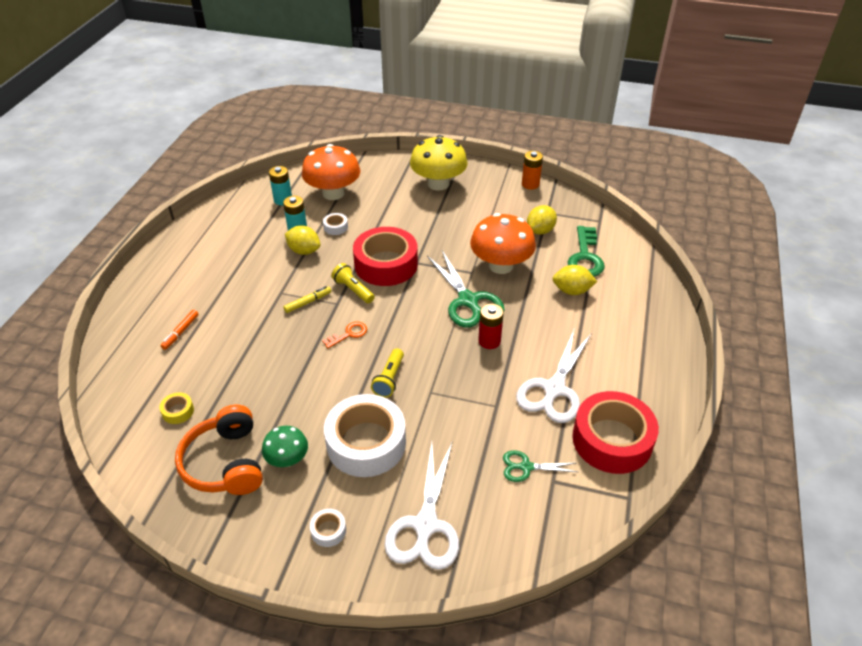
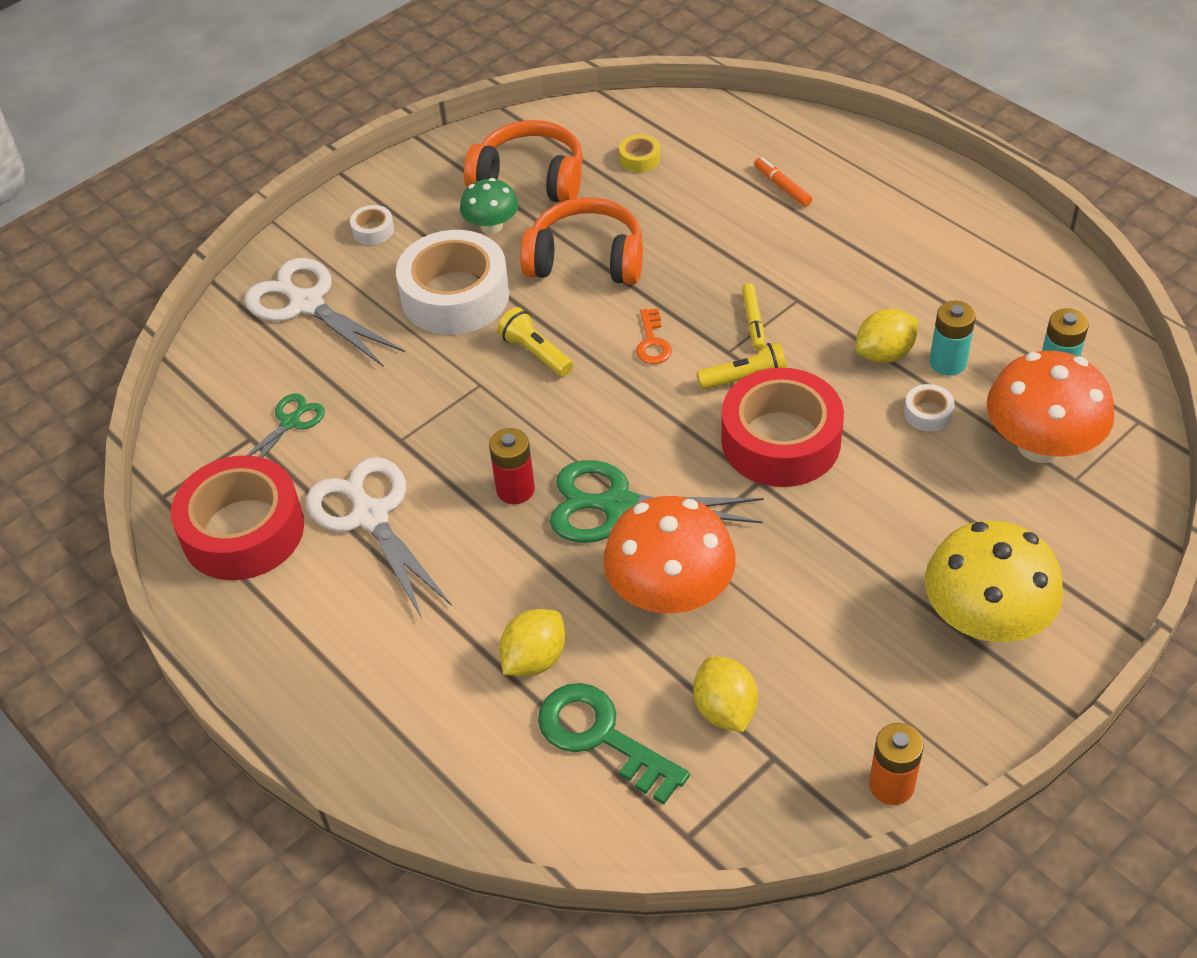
camera: 125 degrees right, 5 degrees up
none -> orange headphones [520,197,643,285]

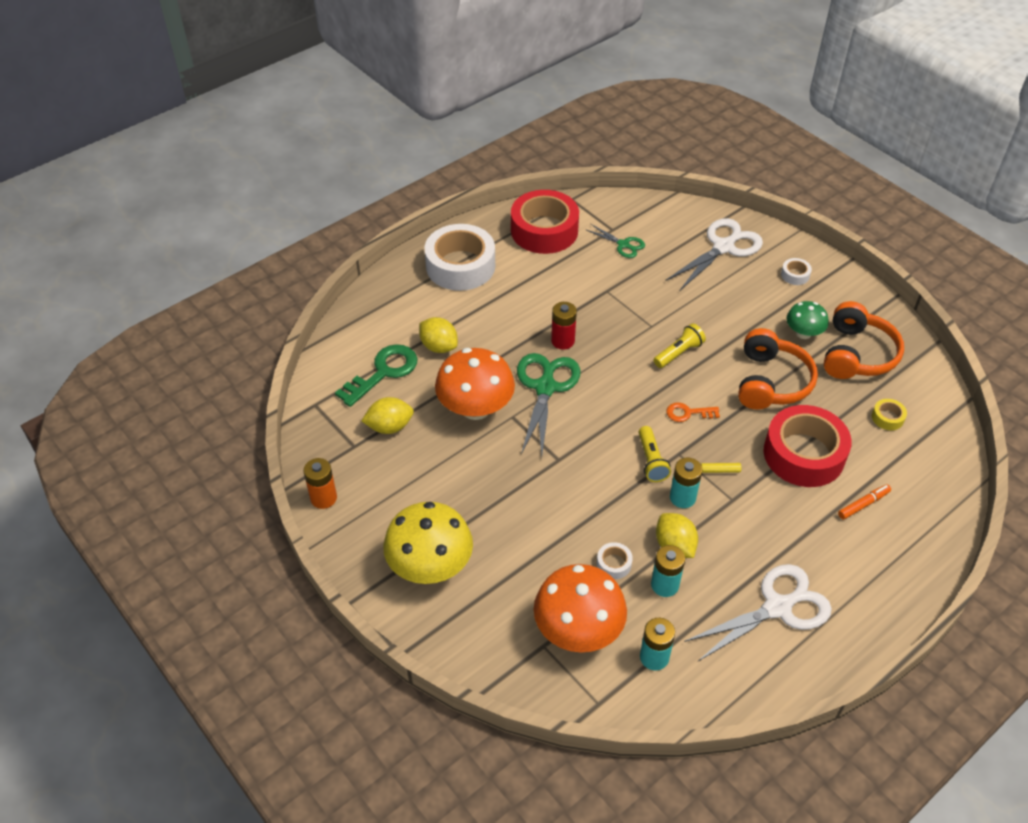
camera: 90 degrees right, 0 degrees up
white scissors [306,457,452,618] -> white scissors moved to [684,564,832,662]
white tape [396,230,509,335] -> white tape moved to [425,224,495,291]
red tape [721,368,844,487] -> red tape moved to [764,405,852,487]
none -> turquoise battery [670,458,702,508]

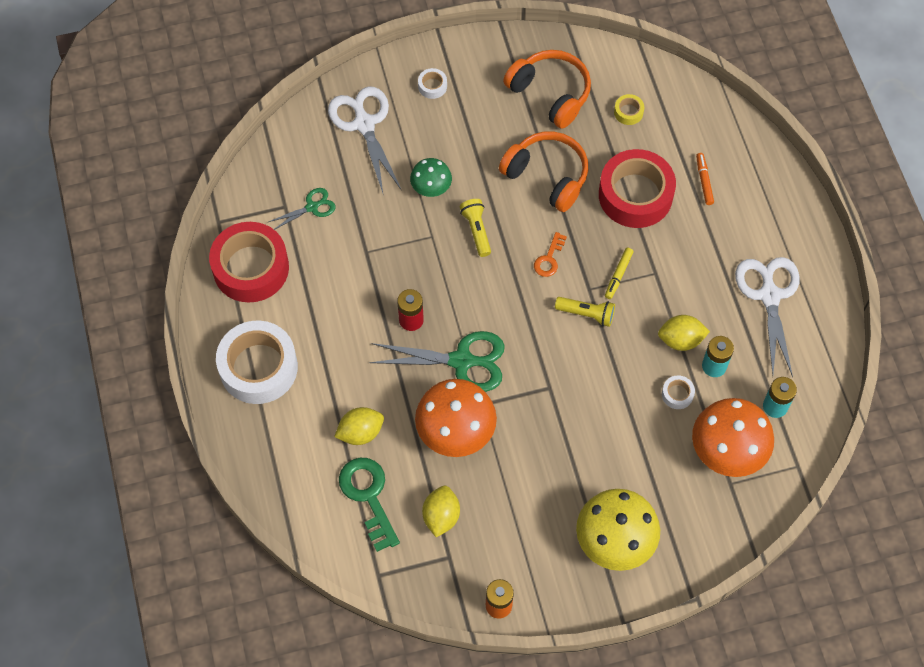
camera: 65 degrees left, 15 degrees up
green scissors [517,353,581,456] -> green scissors turned 150 degrees clockwise [369,331,505,392]
turquoise battery [670,458,702,508] -> none
green mushroom [786,301,829,339] -> green mushroom moved to [410,158,452,197]

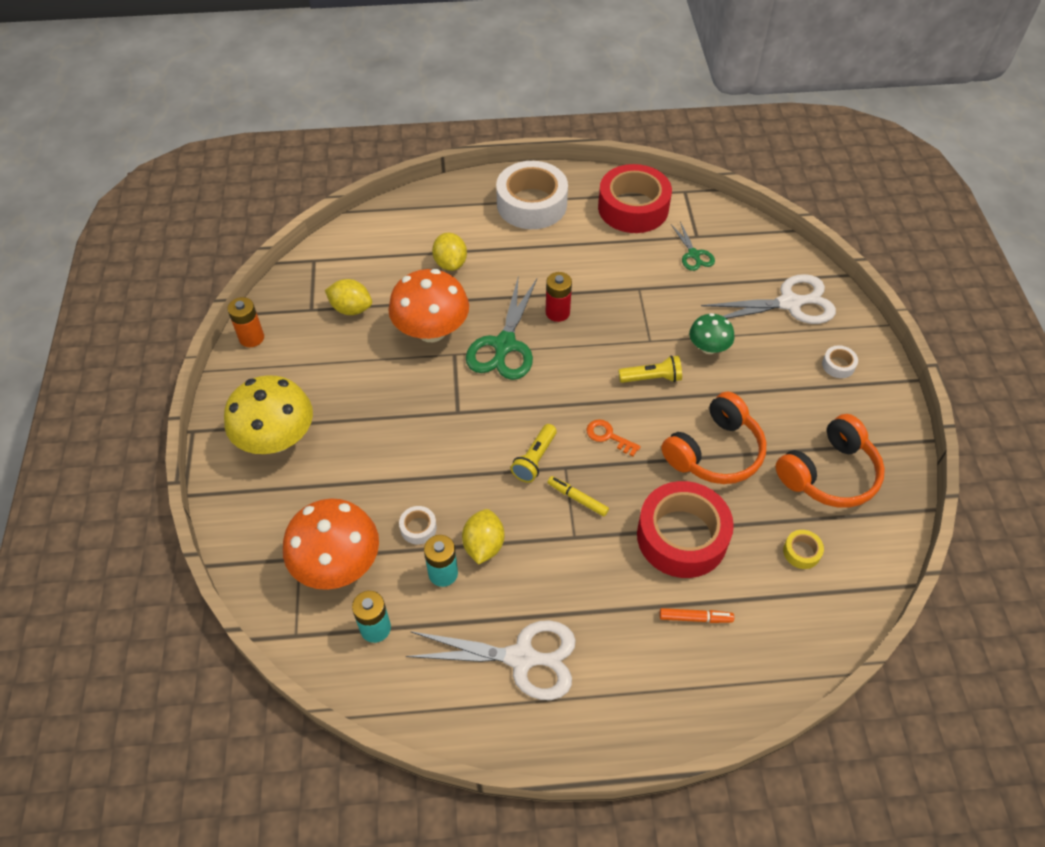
camera: 100 degrees right, 10 degrees down
green key [339,458,400,552] -> none

